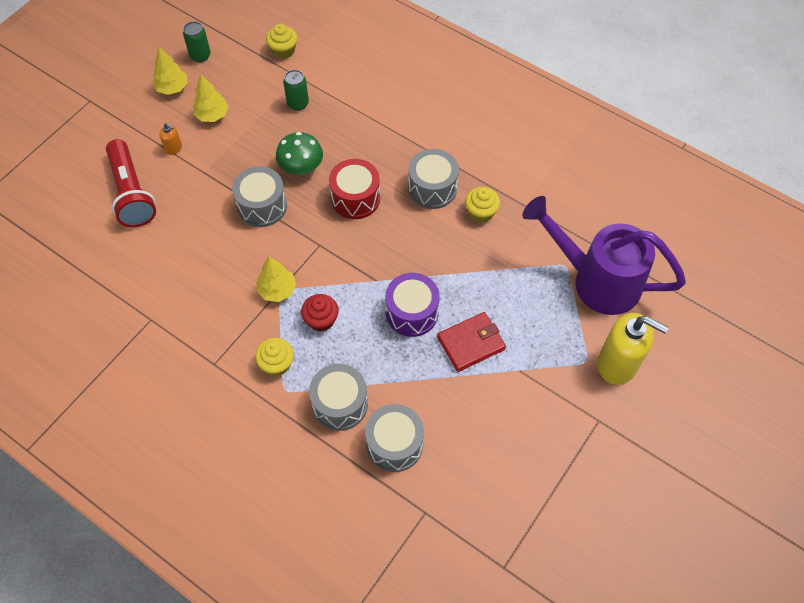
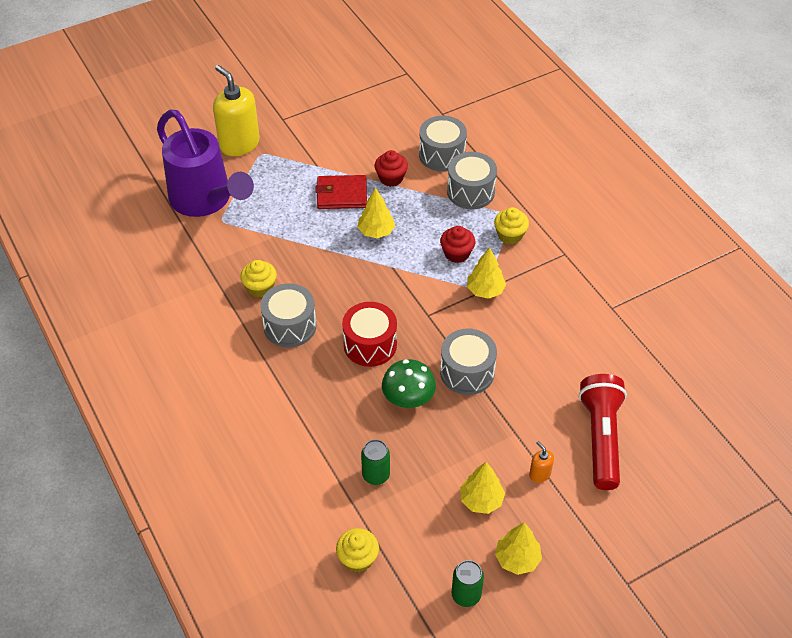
camera: 155 degrees left, 10 degrees down
purple drum [385,273,440,337] -> yellow tree [357,188,395,238]
none -> red cupcake [375,150,408,187]

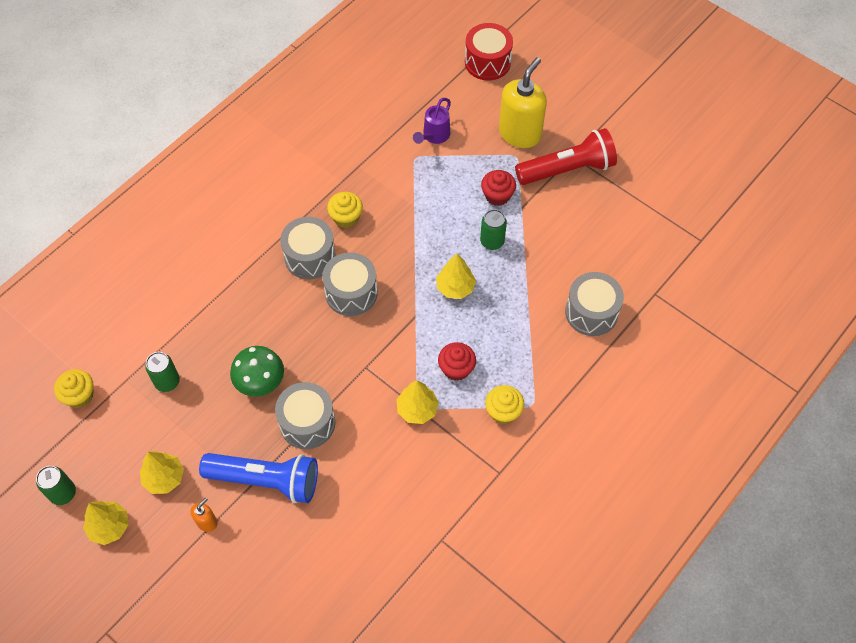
camera: 70 degrees right, 10 degrees up
purple watering can [157,110,254,217] -> purple watering can [413,98,451,144], size x0.44
red wallet [316,175,367,209] -> green can [480,209,507,250]
red drum [342,302,397,367] -> red drum moved to [465,23,513,81]
red cupcake [375,150,408,187] -> red cupcake moved to [481,170,516,206]
grey drum [447,152,497,209] -> grey drum moved to [322,252,378,316]
red flashlight [579,374,627,490] -> red flashlight moved to [515,128,617,185]
none -> blue flashlight [199,453,318,503]

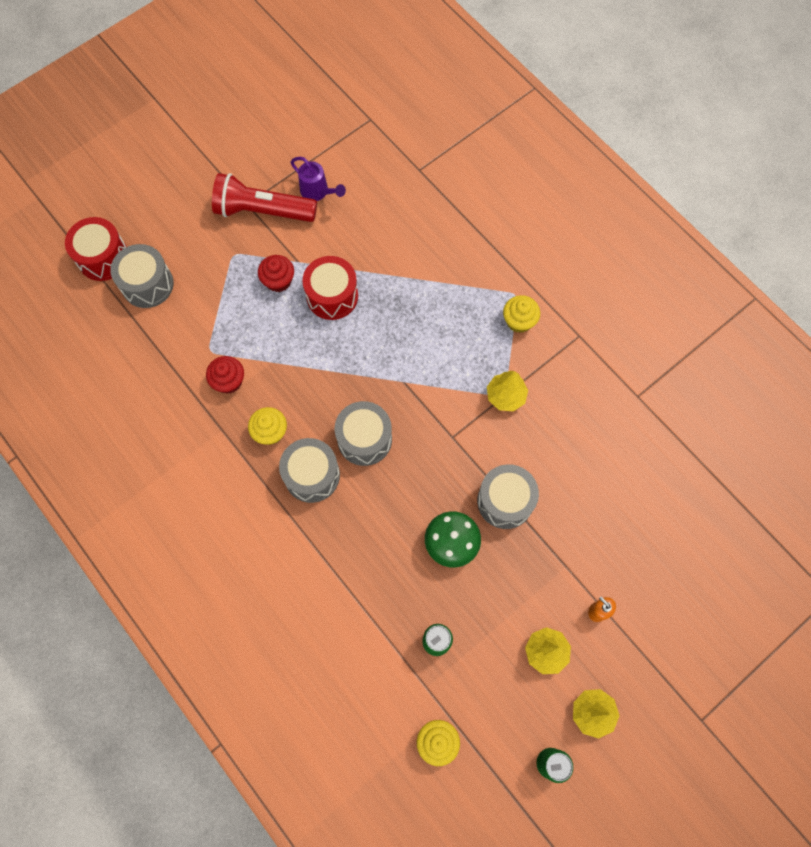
camera: 80 degrees left, 10 degrees up
blue flashlight [199,453,318,503] -> none
purple watering can [413,98,451,144] -> purple watering can moved to [290,157,346,201]
yellow tree [436,253,476,299] -> none
red cupcake [438,342,476,381] -> red cupcake moved to [206,356,244,394]
green can [480,209,507,250] -> red drum [302,256,358,320]
yellow soap dispenser [499,57,547,148] -> none
red flashlight [515,128,617,185] -> red flashlight turned 75 degrees counterclockwise [212,173,317,222]
grey drum [565,272,624,336] -> grey drum moved to [110,244,174,308]

